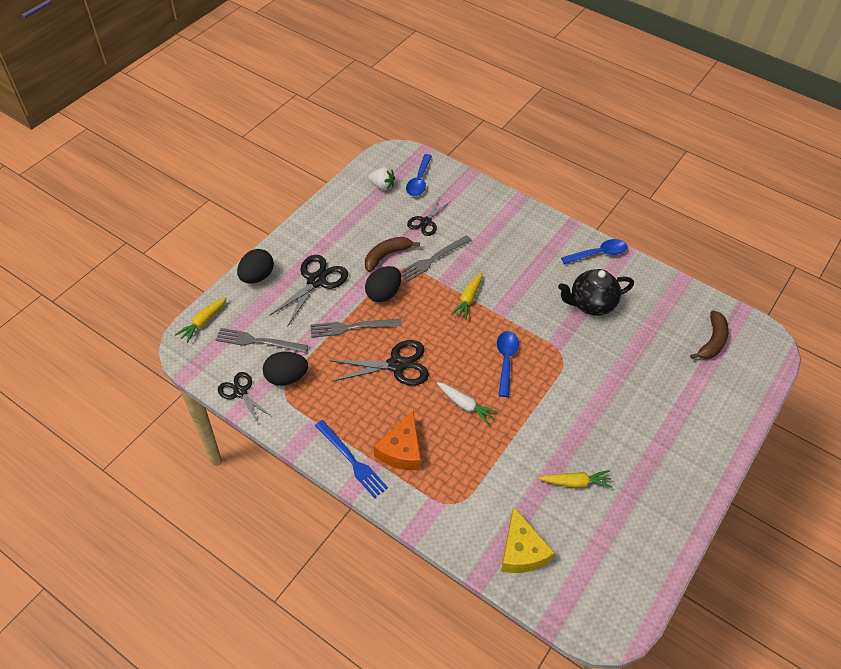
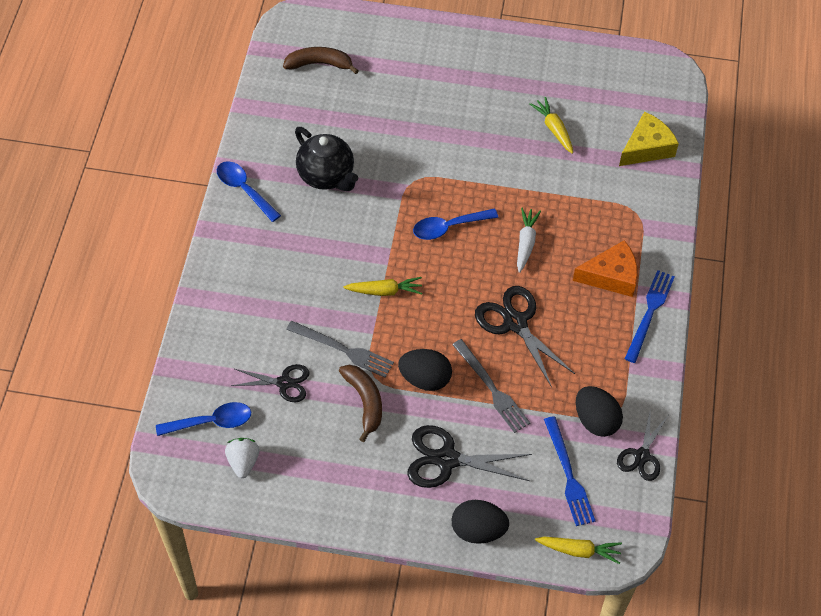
camera: 115 degrees left, 5 degrees up
grey fork [216,328,308,353] -> blue fork [544,416,595,526]
brown banana [365,237,420,272] -> brown banana turned 135 degrees counterclockwise [339,365,382,442]

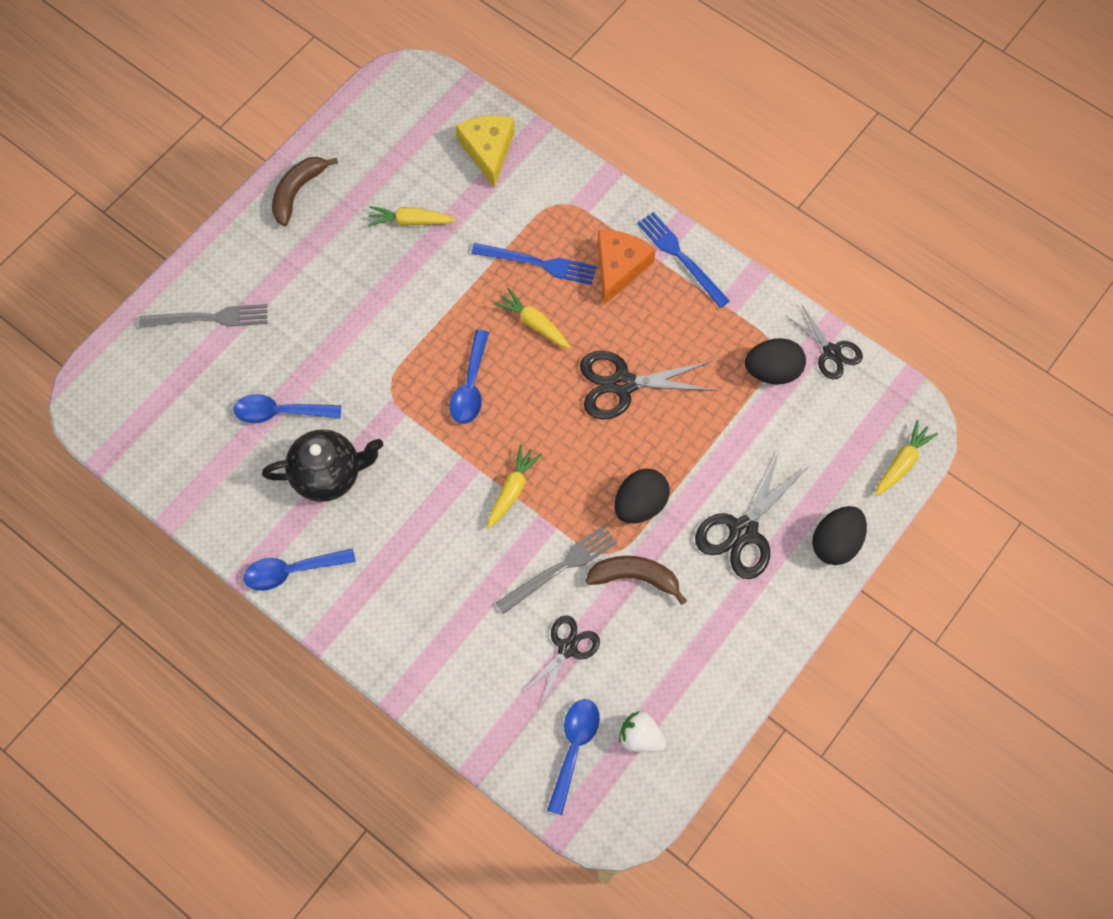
camera: 60 degrees left, 10 degrees up
brown banana [283,47,359,74] -> brown banana moved to [272,157,338,226]
grey fork [452,339,530,433] -> grey fork moved to [139,304,267,328]
white carrot [517,208,541,273] -> yellow carrot [494,288,571,349]
blue fork [544,416,595,526] -> blue fork moved to [471,243,597,285]
none -> blue spoon [233,394,341,423]

